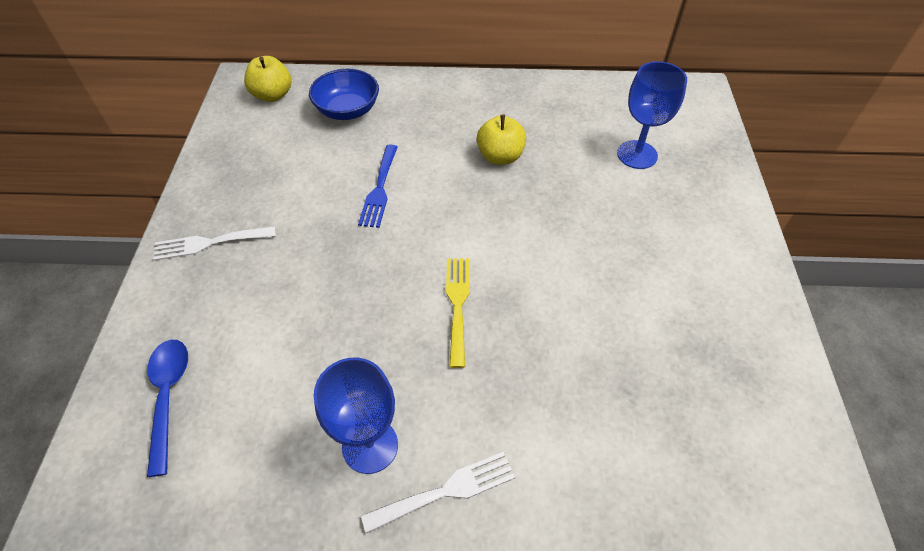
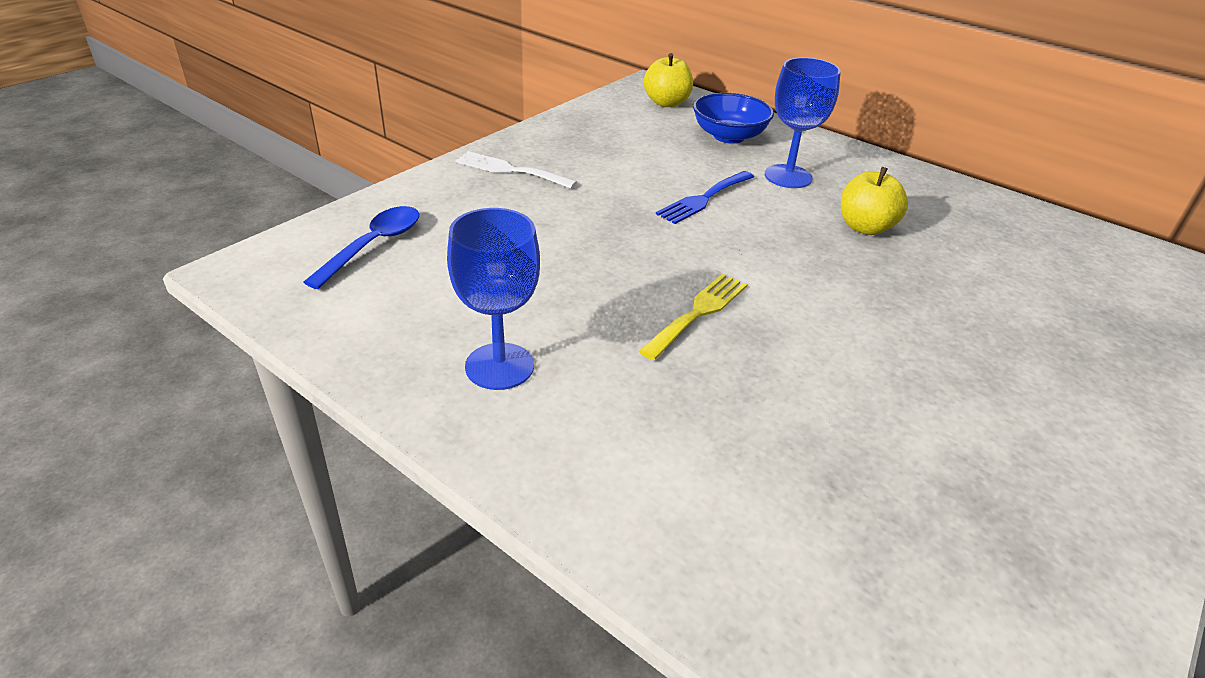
camera: 35 degrees right, 15 degrees down
white fork [361,452,515,533] -> none
blue goblet [617,61,687,169] -> blue goblet moved to [765,57,841,188]

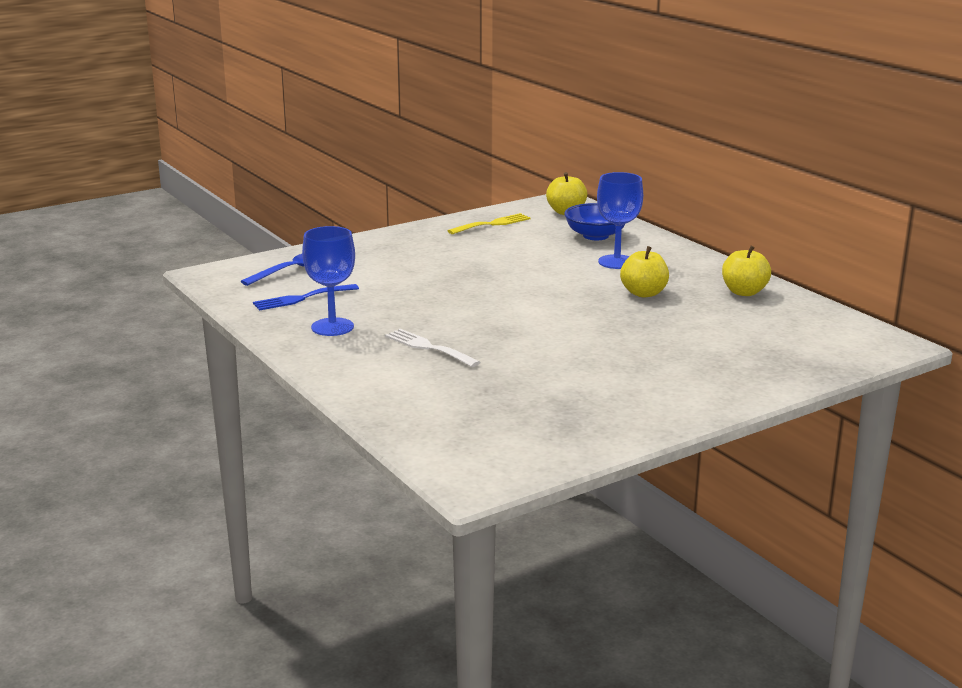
camera: 20 degrees right, 15 degrees down
white fork [455,151,577,189] -> white fork moved to [385,329,480,367]
yellow fork [639,273,747,360] -> yellow fork moved to [448,213,531,234]
blue fork [656,171,754,224] -> blue fork moved to [253,284,359,311]
none -> yellow apple [722,245,771,296]

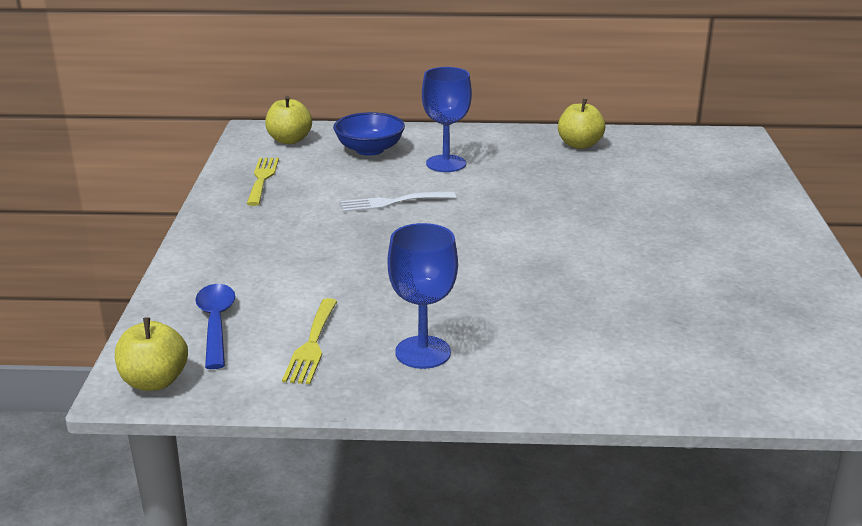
camera: 55 degrees left, 5 degrees up
blue fork [253,284,359,311] -> yellow fork [282,298,337,384]
white fork [385,329,480,367] -> white fork moved to [340,191,456,212]
yellow apple [620,246,669,297] -> yellow apple moved to [115,317,188,391]

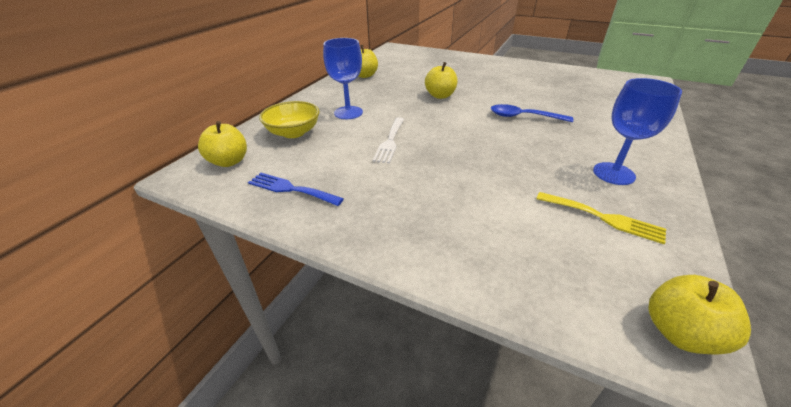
camera: 65 degrees left, 10 degrees up
blue spoon [195,284,235,369] -> blue spoon moved to [491,104,573,122]
yellow fork [247,158,279,206] -> blue fork [248,173,344,206]
blue bowl [333,112,405,156] -> yellow bowl [259,101,320,138]
none -> yellow apple [425,62,457,99]

